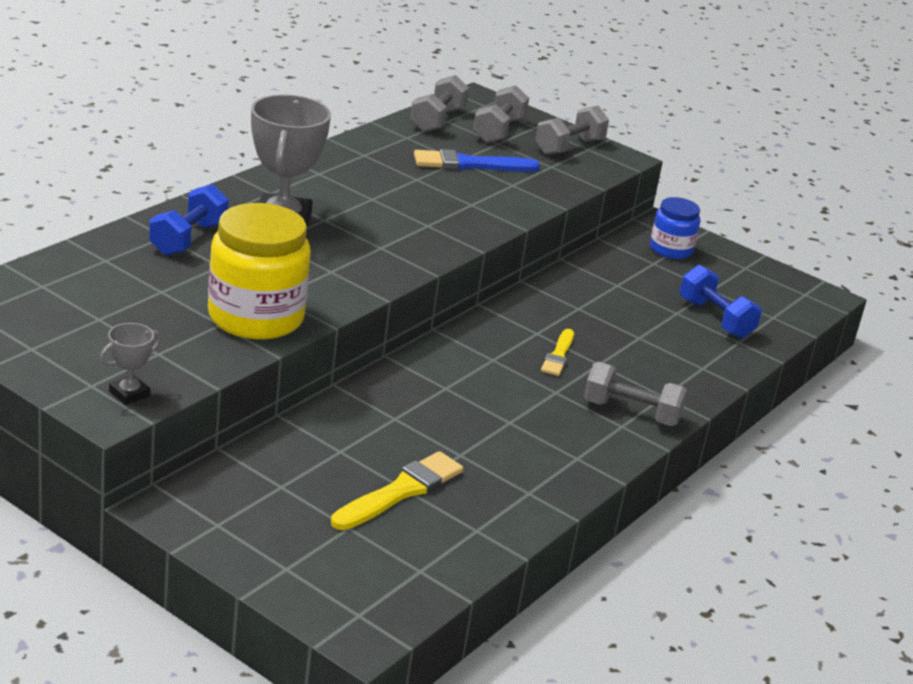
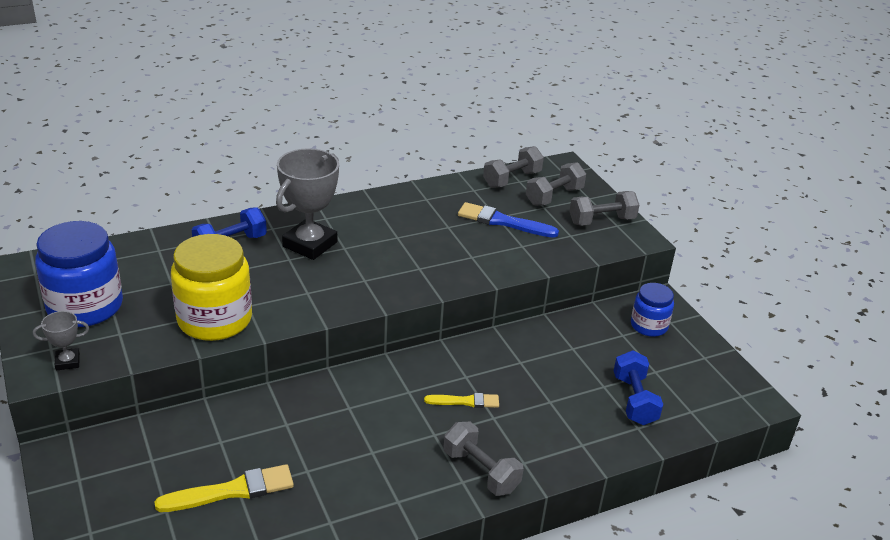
camera: 30 degrees right, 5 degrees up
yellow brush [541,329,574,376] -> yellow brush turned 135 degrees counterclockwise [424,393,499,408]
none -> blue jar [35,221,123,327]

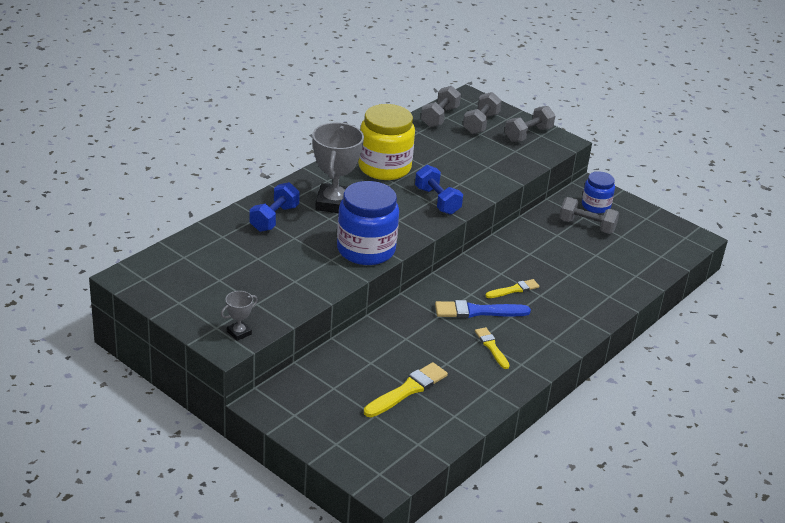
camera: 25 degrees left, 0 degrees up
blue jar [35,221,123,327] -> blue jar moved to [337,181,399,265]
yellow jar [171,234,252,341] -> yellow jar moved to [358,104,415,180]
grey dumbbell [444,422,524,496] -> grey dumbbell moved to [559,197,619,234]
blue brush [458,202,559,238] -> blue brush moved to [435,300,531,318]
blue dumbbell [614,350,663,425] -> blue dumbbell moved to [415,165,463,215]
none -> yellow brush [475,327,510,369]

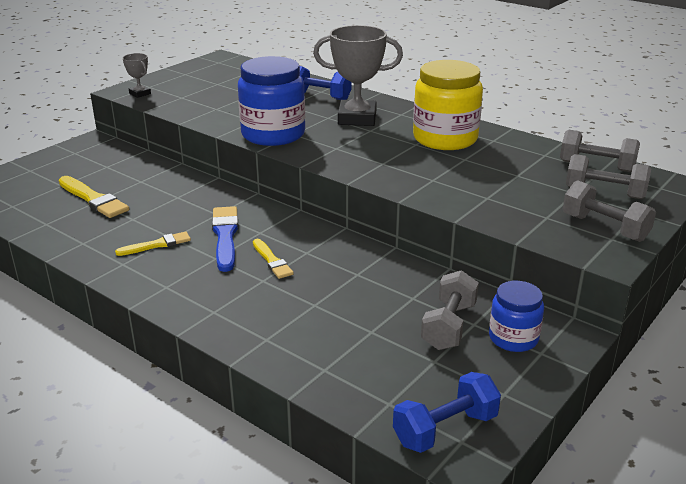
camera: 90 degrees right, 5 degrees down
blue dumbbell [415,165,463,215] -> blue dumbbell moved to [393,372,501,453]

